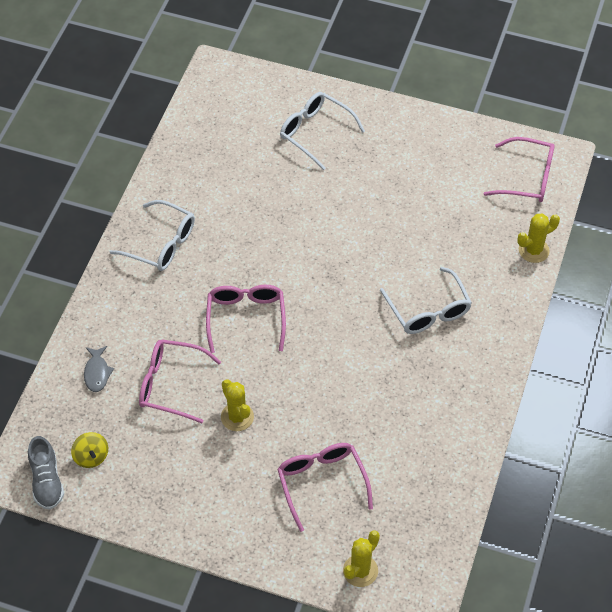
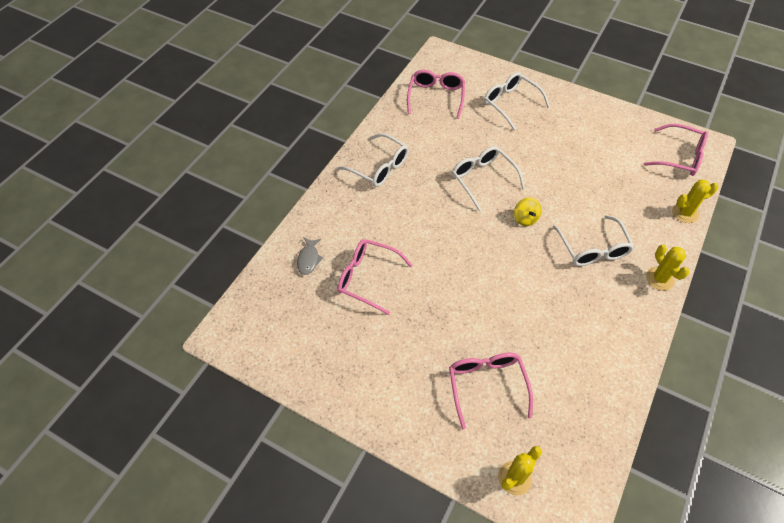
camera: 10 degrees right, 0 degrees up
grey shoe [28,436,64,510] -> none
yellow spinning top [71,432,108,468] -> yellow spinning top moved to [514,197,541,226]
pink glasses [206,285,286,353] -> pink glasses moved to [407,70,465,119]
yellow cactus [221,379,254,431] -> yellow cactus moved to [646,245,689,291]
none -> white glasses [452,146,525,212]

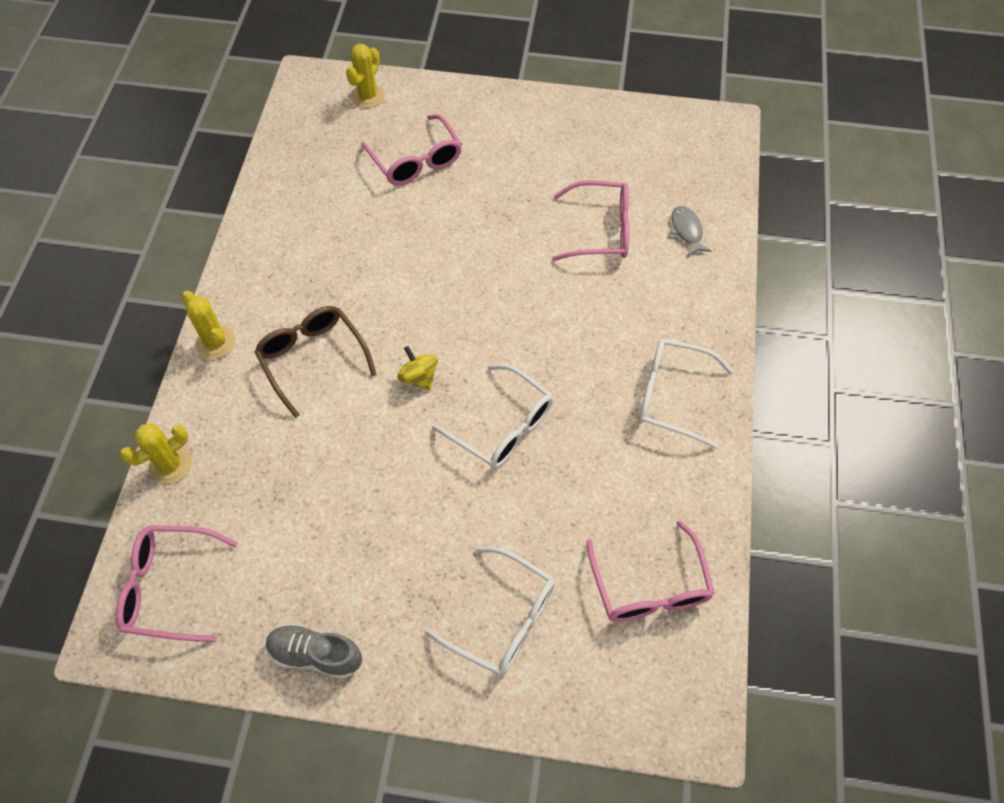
camera: 160 degrees right, 5 degrees up
white glasses [553,215,634,266] -> brown glasses [255,306,377,418]
none -> grey shoe [266,623,362,679]

